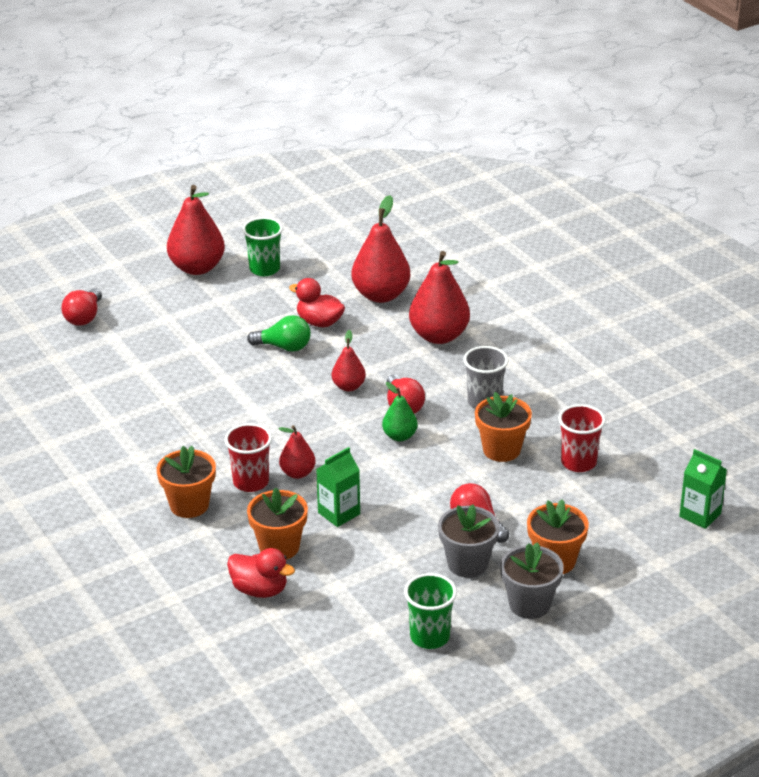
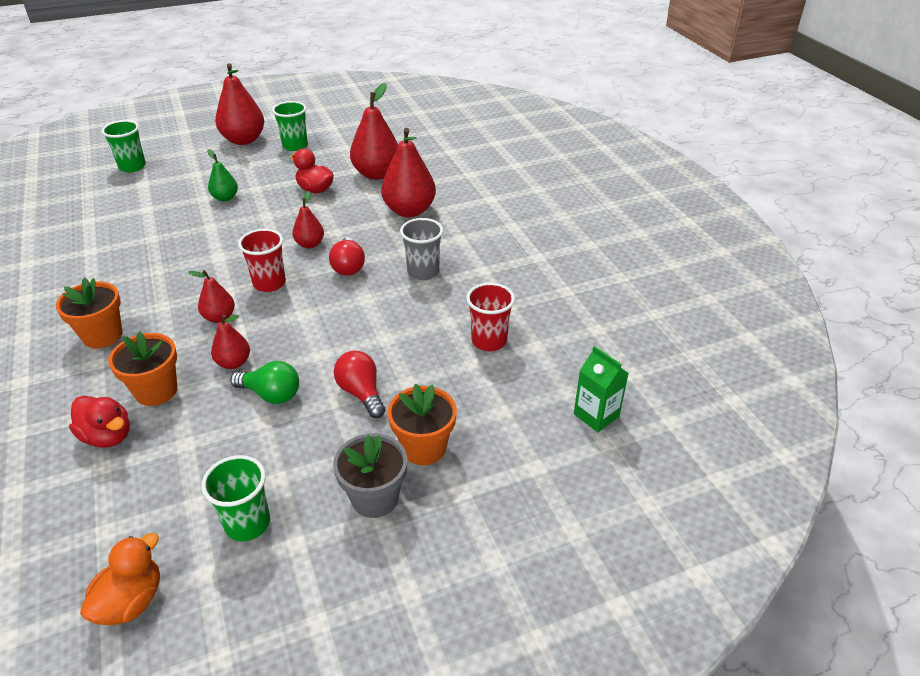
camera: 10 degrees right, 5 degrees up
red light bulb [61,288,102,326] -> green cup [101,120,146,172]
red cup [225,423,272,492] -> red cup moved to [238,229,286,292]
green light bulb [247,315,311,352] -> green light bulb moved to [231,361,299,404]
green carton [316,447,360,527] -> red pear [211,315,250,369]
green pear [382,382,418,441] -> green pear moved to [207,149,238,201]
grey flower pot [438,505,500,578] -> none
orange flower pot [475,392,532,462] -> none
none -> orange duck [80,533,160,625]

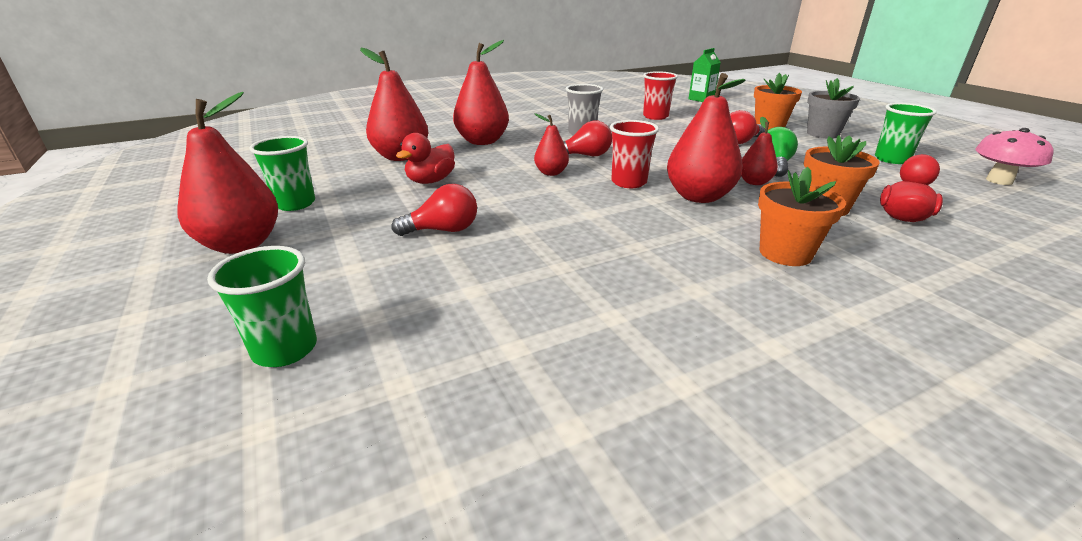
camera: 95 degrees left, 10 degrees down
orange duck [80,533,160,625] -> pink mushroom [975,128,1054,185]
red pear [188,270,235,323] -> red pear [667,73,746,203], size x1.84
green pear [207,149,238,201] -> red light bulb [392,184,477,236]

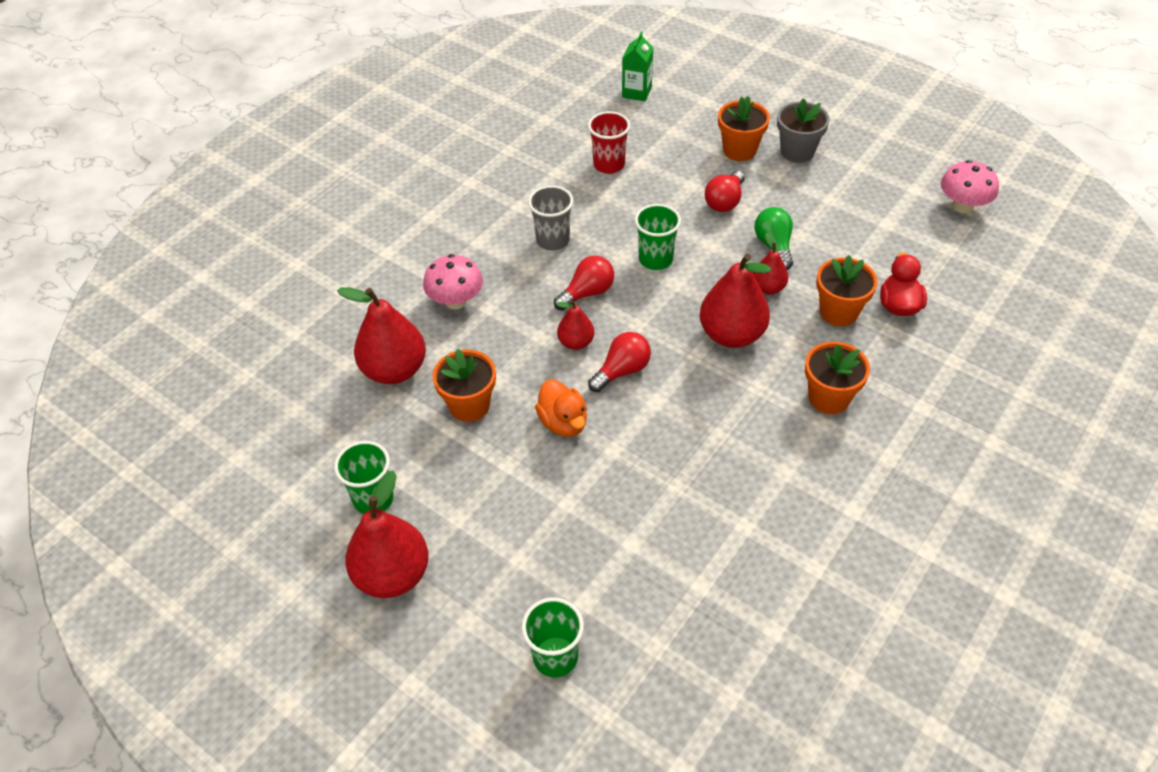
camera: 25 degrees left, 20 degrees up
red light bulb [392,184,477,236] -> red light bulb moved to [588,332,651,392]
red duck [396,133,455,184] -> orange flower pot [432,349,496,422]
red pear [453,40,509,145] -> pink mushroom [423,254,483,309]
red cup [610,120,659,188] -> none
green cup [875,103,937,164] -> green cup moved to [635,204,681,270]
none -> orange duck [535,379,587,437]

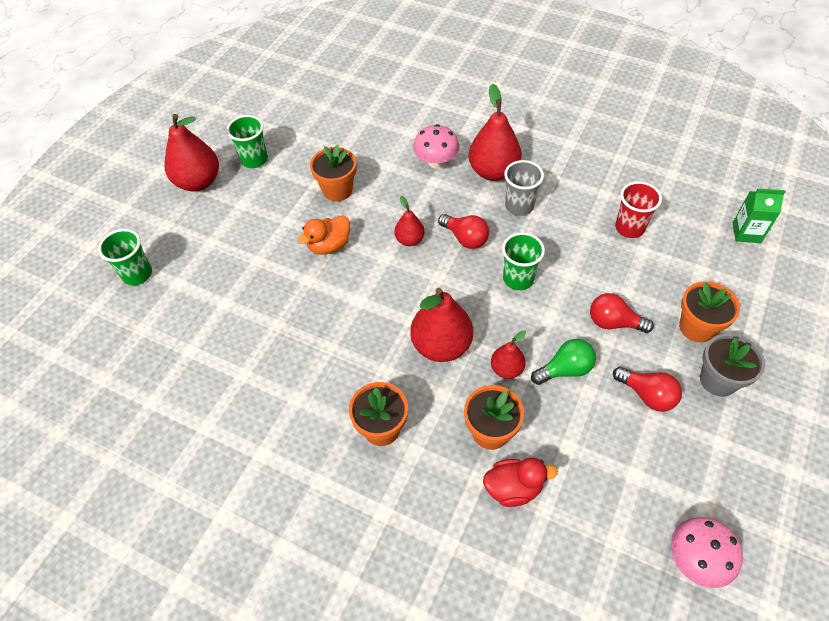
camera: 80 degrees right, 5 degrees up
red pear [337,287,426,384] -> red pear moved to [468,84,522,181]
red light bulb [588,332,651,392] -> red light bulb moved to [613,367,682,412]

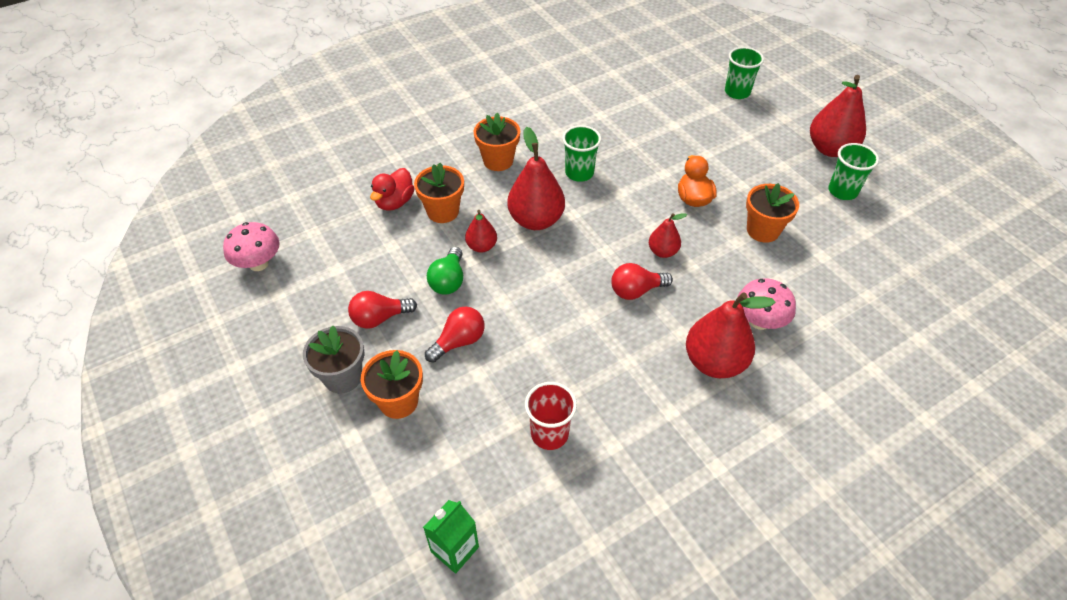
camera: 120 degrees right, 5 degrees down
green cup [502,232,545,290] -> green cup moved to [562,125,601,182]
grey cup [504,160,544,216] -> none

